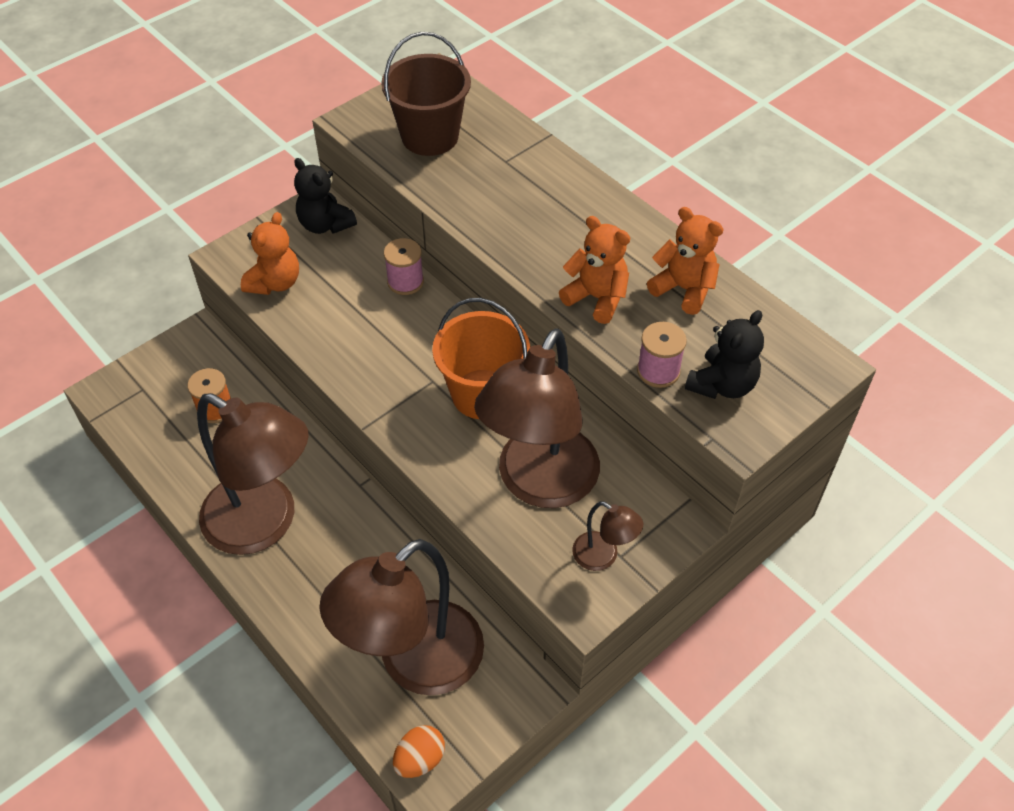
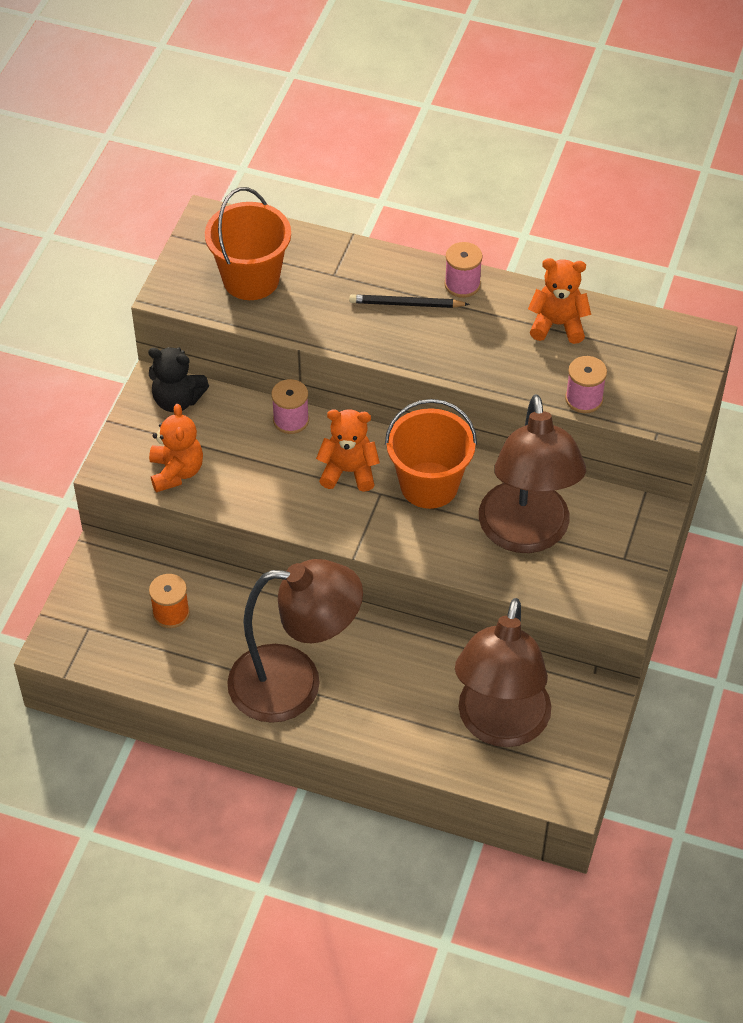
camera: 30 degrees left, 0 degrees up
brown bucket [381,32,471,156] -> orange bucket [205,187,291,300]
orange egg [393,725,445,778] -> none
orange teddy bear [559,216,630,324] -> orange teddy bear moved to [316,409,380,492]
brown lamp [572,501,643,571] -> none
black teddy bear [685,310,764,399] -> none
none -> black pencil [349,294,470,308]
none -> pink spool [444,242,483,298]

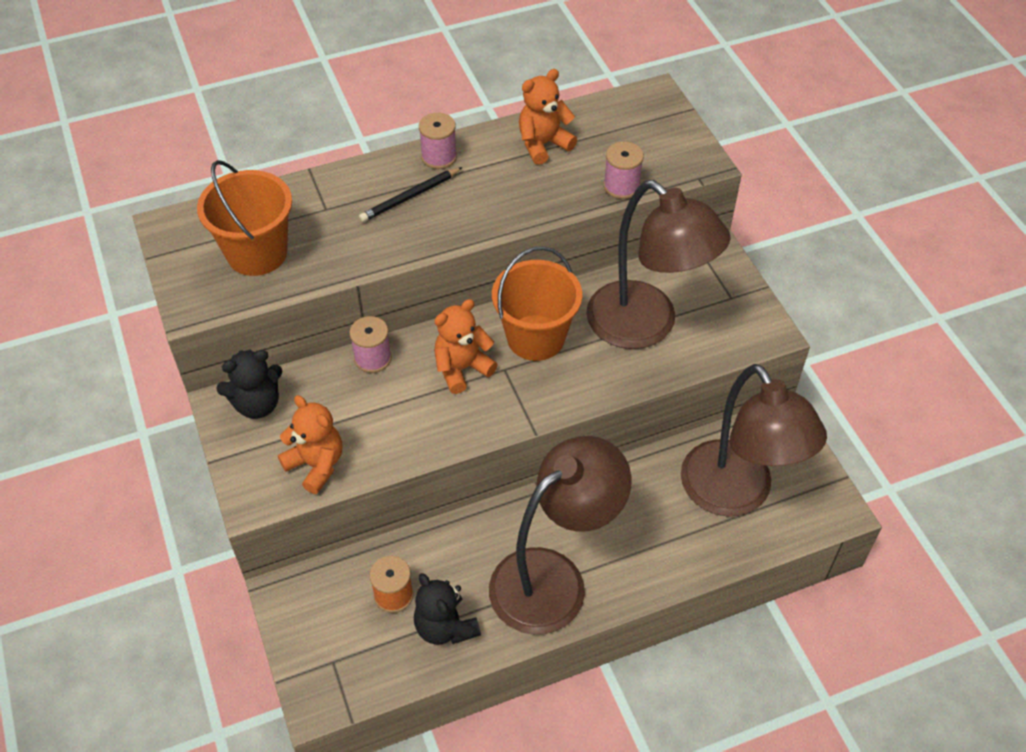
camera: 40 degrees left, 0 degrees up
none -> black teddy bear [414,573,481,645]

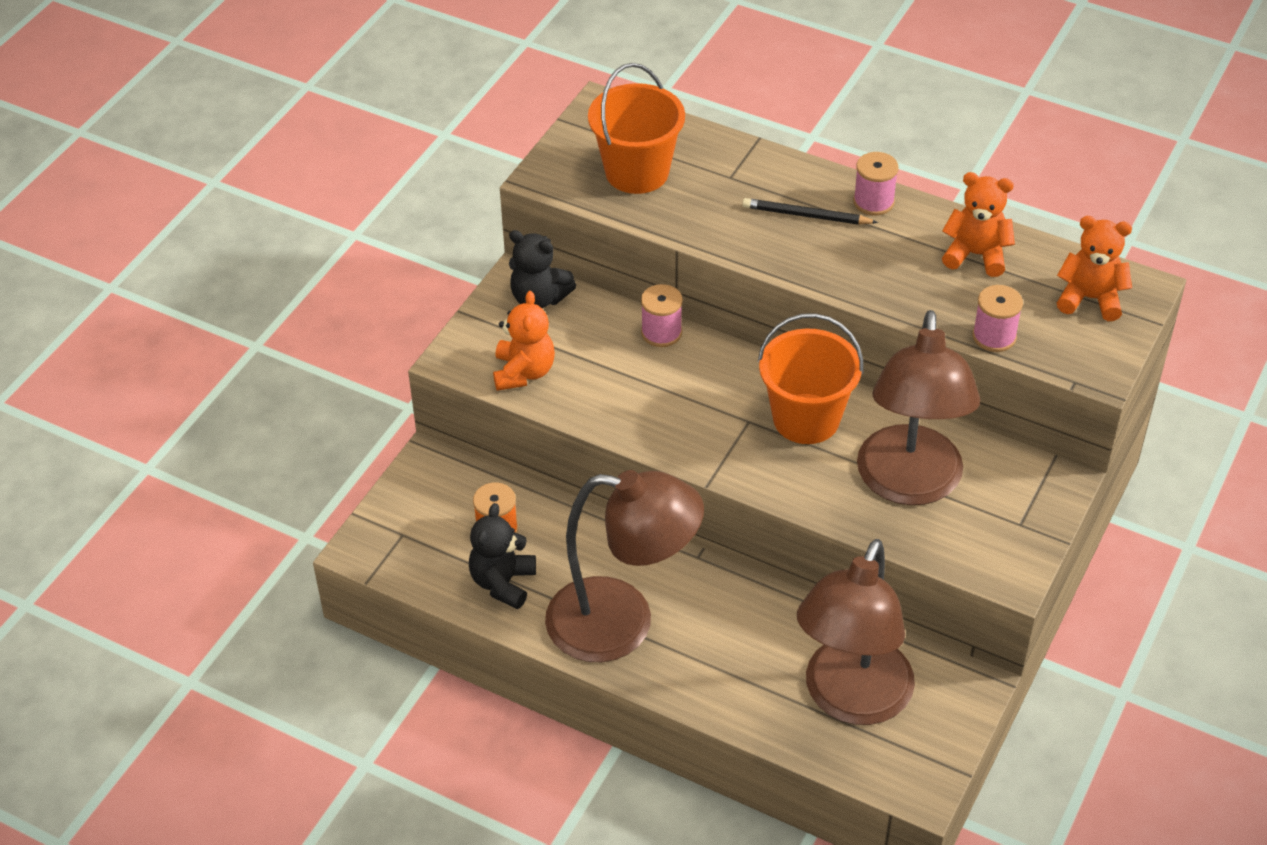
camera: 50 degrees right, 5 degrees down
orange teddy bear [434,299,498,394] -> orange teddy bear moved to [1057,216,1132,321]

